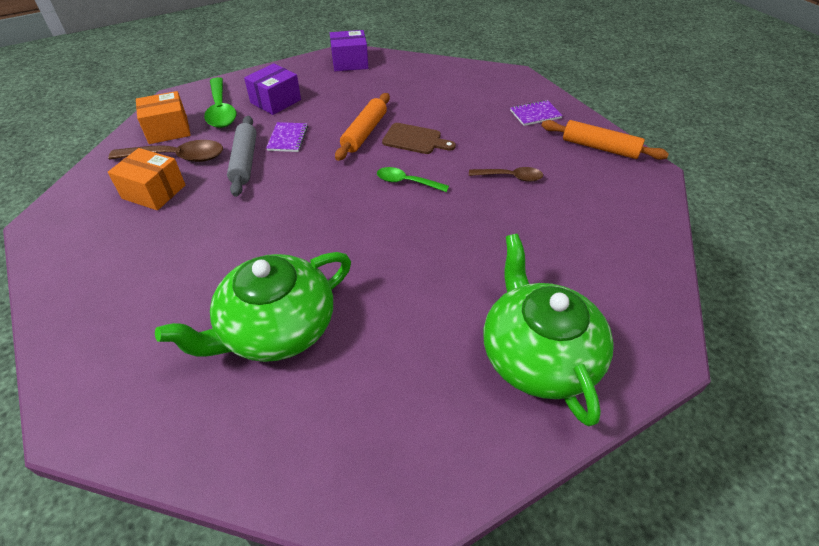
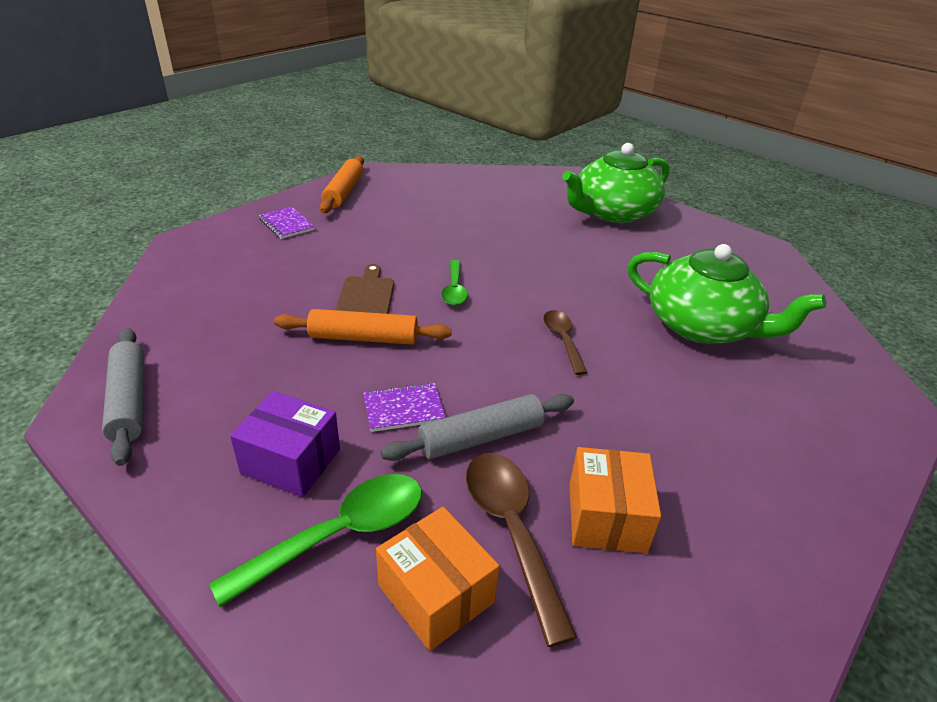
camera: 110 degrees left, 10 degrees down
purple box [330,30,368,72] -> grey rolling pin [102,328,144,466]
brown spoon [469,167,543,182] -> brown spoon moved to [543,310,587,375]

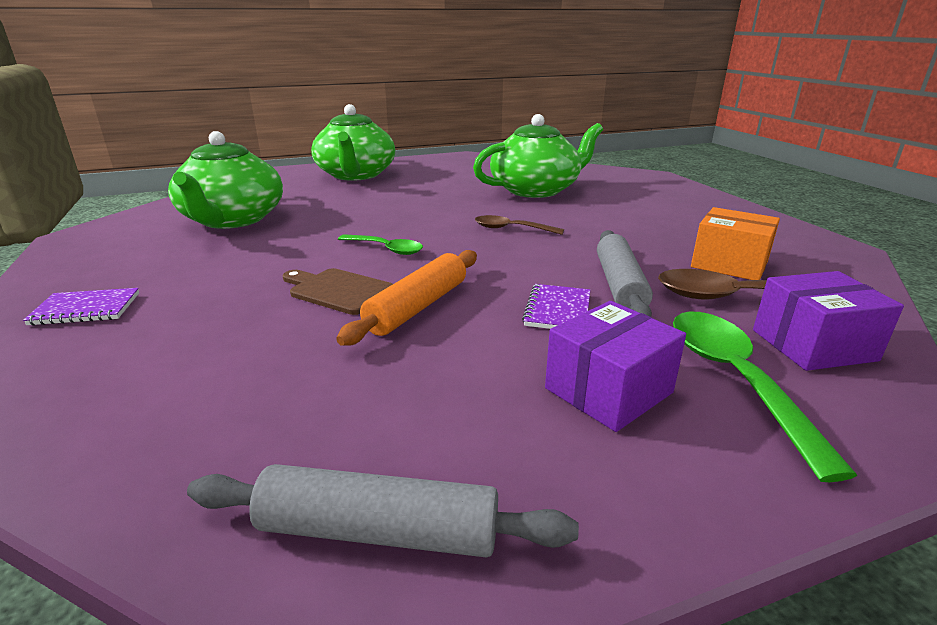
camera: 60 degrees left, 10 degrees down
orange rolling pin [320,156,364,213] -> none
orange box [376,507,499,651] -> purple box [753,271,904,371]
none -> green teapot [168,131,283,229]

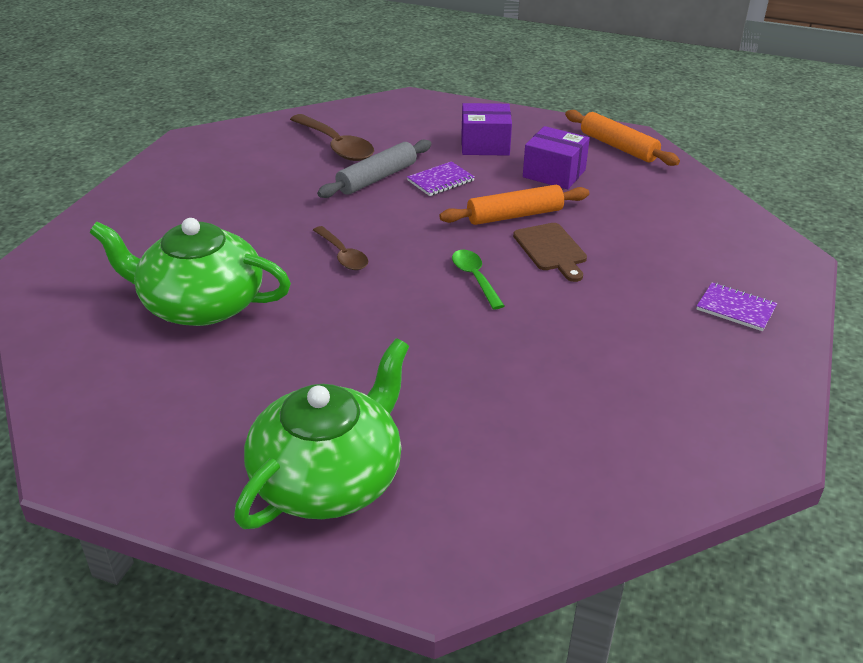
camera: 140 degrees left, 10 degrees up
green teapot [168,131,283,229] -> none
grey rolling pin [187,464,579,558] -> orange rolling pin [565,110,680,166]
green spoon [673,311,858,482] -> none
orange box [691,207,780,280] -> none
purple box [753,271,904,371] -> purple box moved to [523,126,590,189]

